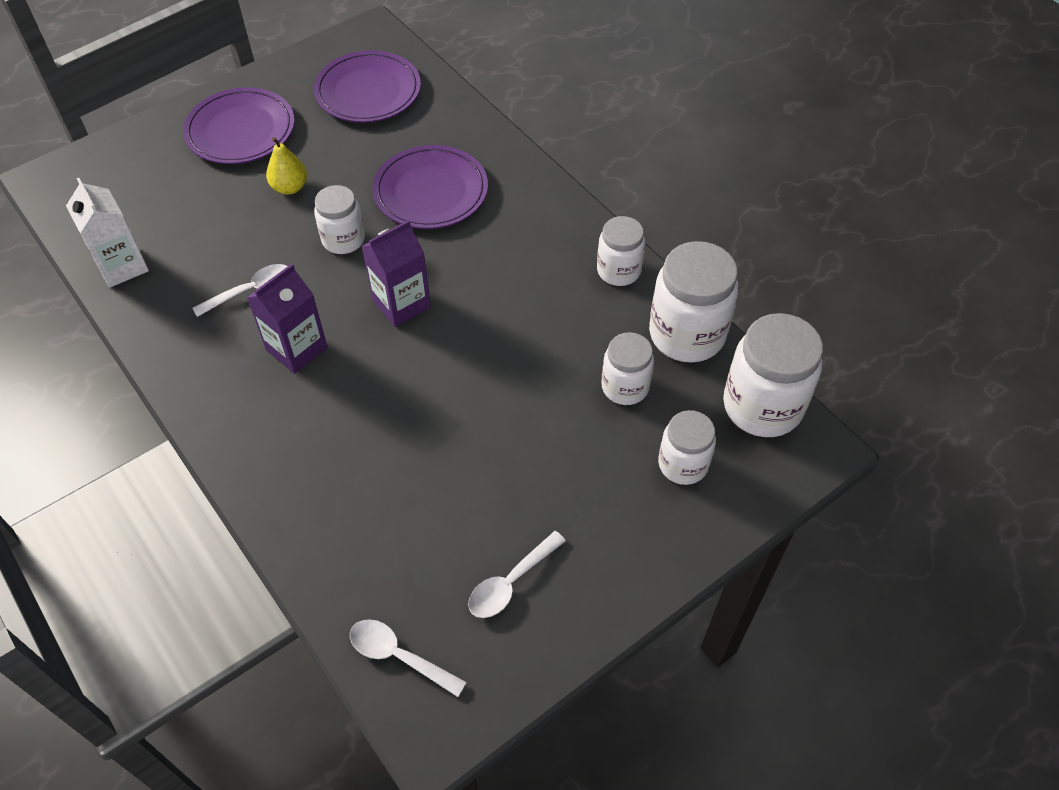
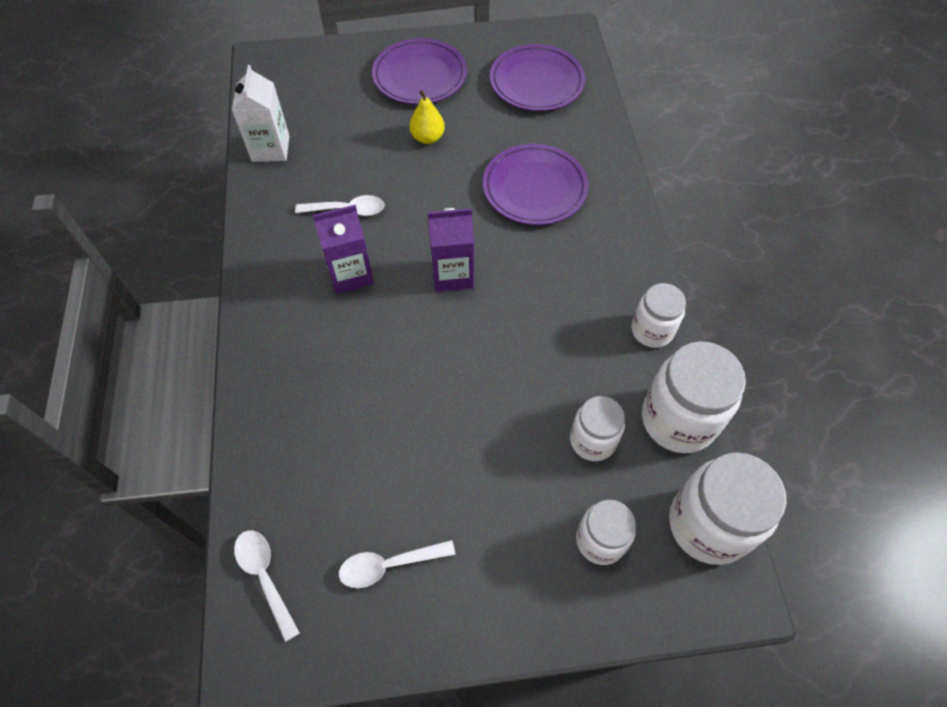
camera: 30 degrees right, 5 degrees up
white jar [314,185,365,254] -> none

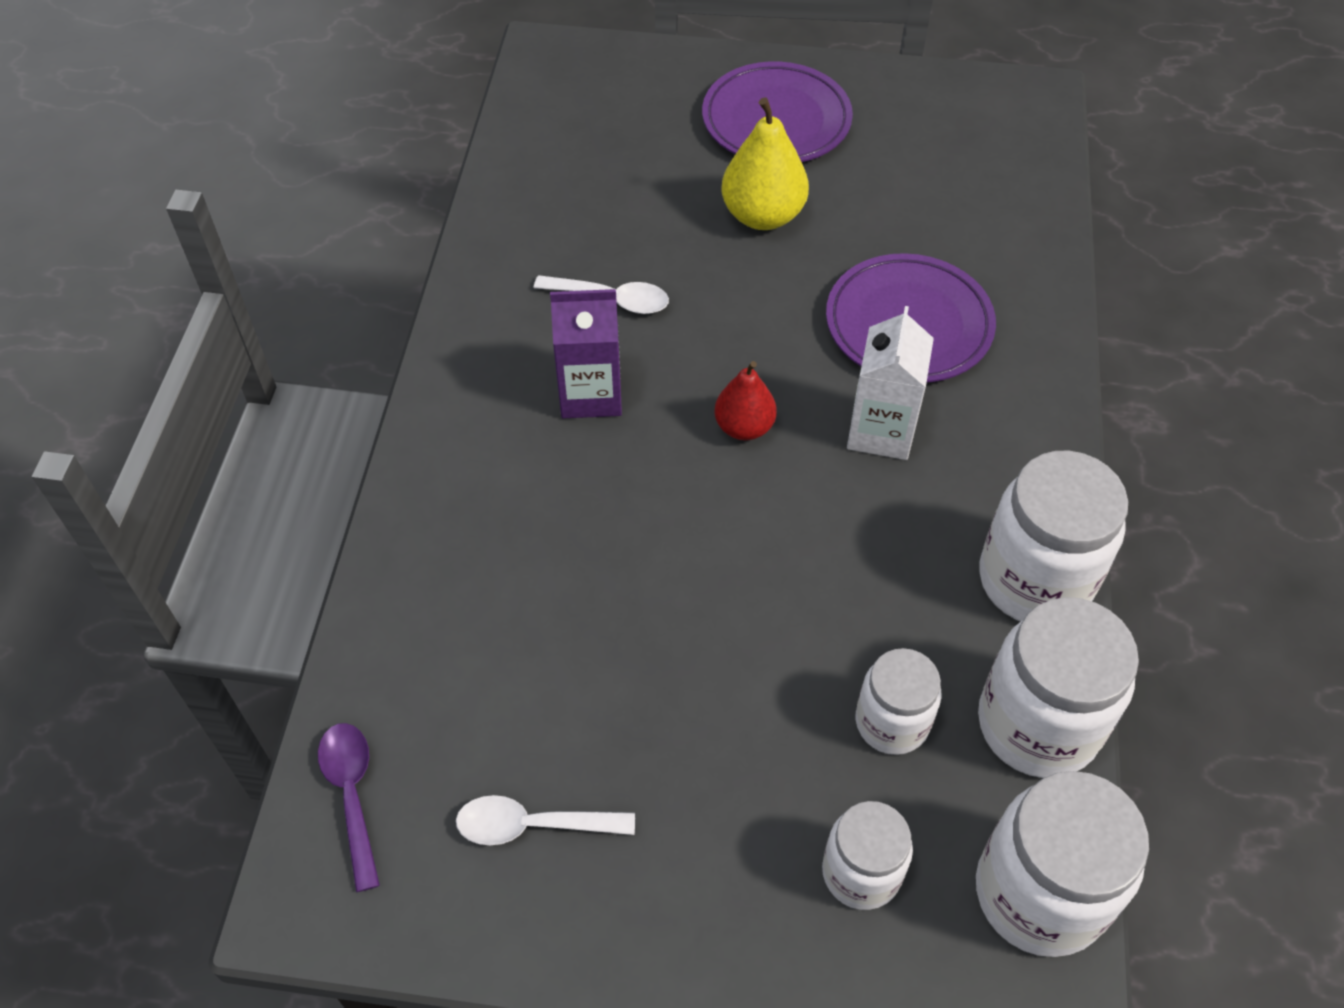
camera: 15 degrees right, 5 degrees down
white carton [232,65,289,162] -> white carton moved to [847,306,934,460]
white spoon [234,530,300,642] -> purple spoon [318,723,380,892]
yellow pear [409,90,445,144] -> yellow pear [722,97,809,230], size x1.56
purple carton [428,208,474,292] -> red pear [714,361,777,440]
purple plate [490,44,585,111] -> none
white jar [632,283,686,348] -> white jar [979,451,1128,621], size x1.66

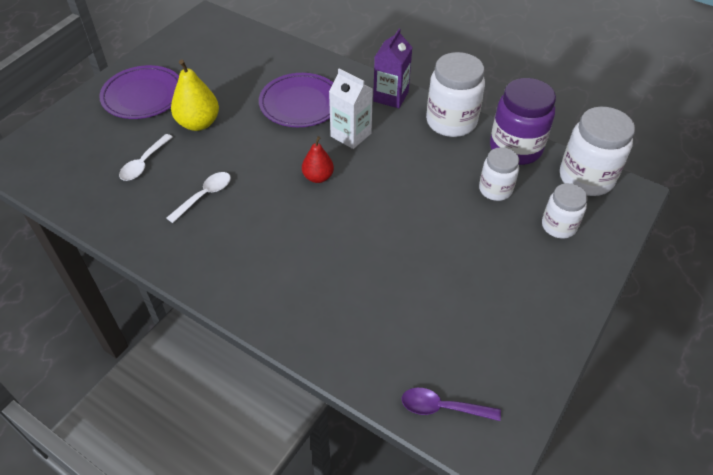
camera: 65 degrees left, 5 degrees down
white spoon [456,795,635,845] -> white spoon moved to [119,134,173,181]
purple carton [550,289,622,418] -> purple carton moved to [373,28,413,108]
white jar [978,597,1139,778] -> purple jar [490,78,556,165]

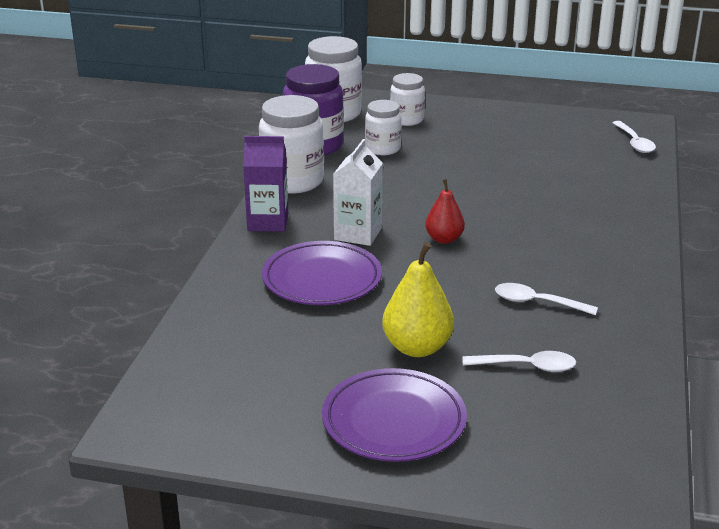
camera: 110 degrees left, 20 degrees down
purple spoon [402,388,501,421] -> white spoon [612,121,656,153]

